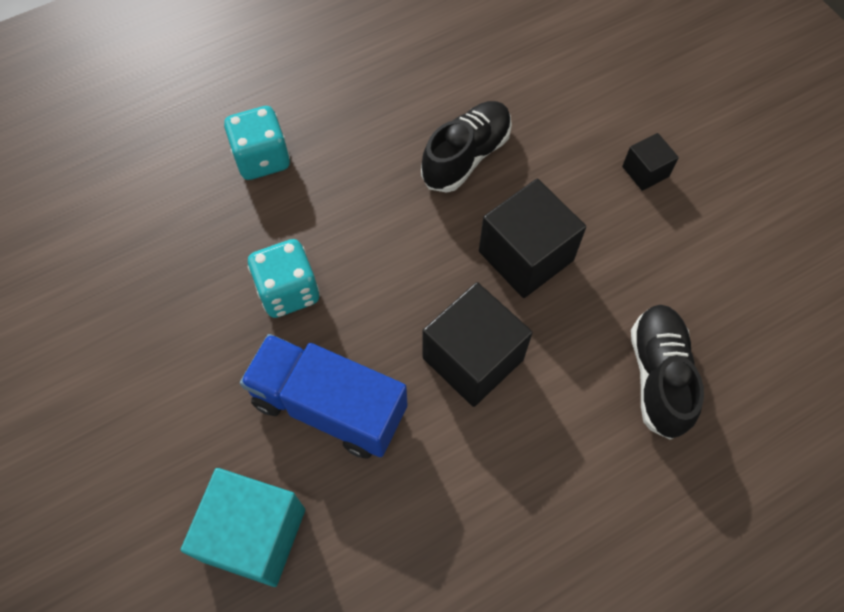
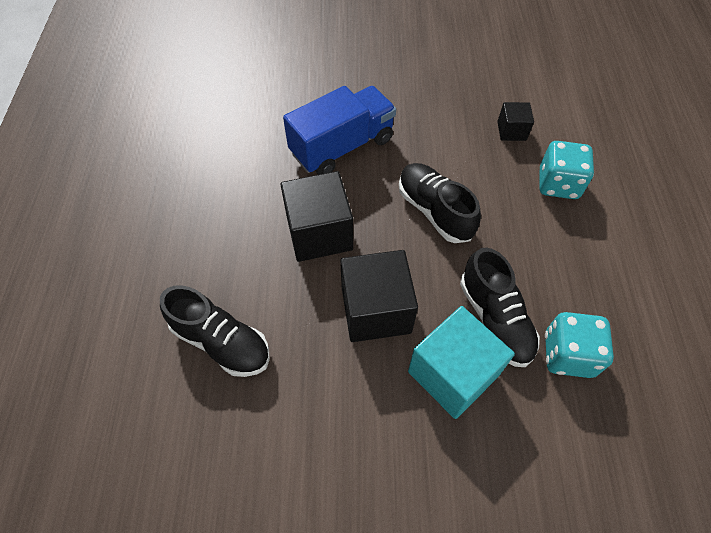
camera: 120 degrees right, 5 degrees down
turquoise cube [181,468,305,587] -> turquoise cube moved to [408,306,515,419]
turquoise dice [248,239,319,318] -> turquoise dice moved to [545,312,614,378]
black cube [622,133,679,191] -> black cube moved to [497,102,534,141]
none -> black shoe [399,163,481,243]

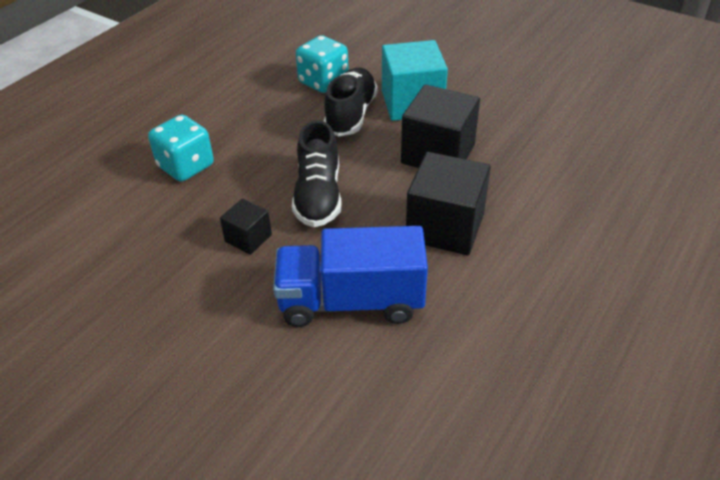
camera: 145 degrees left, 15 degrees down
black shoe [160,285,270,377] -> none
black cube [497,102,534,141] -> black cube moved to [220,198,272,255]

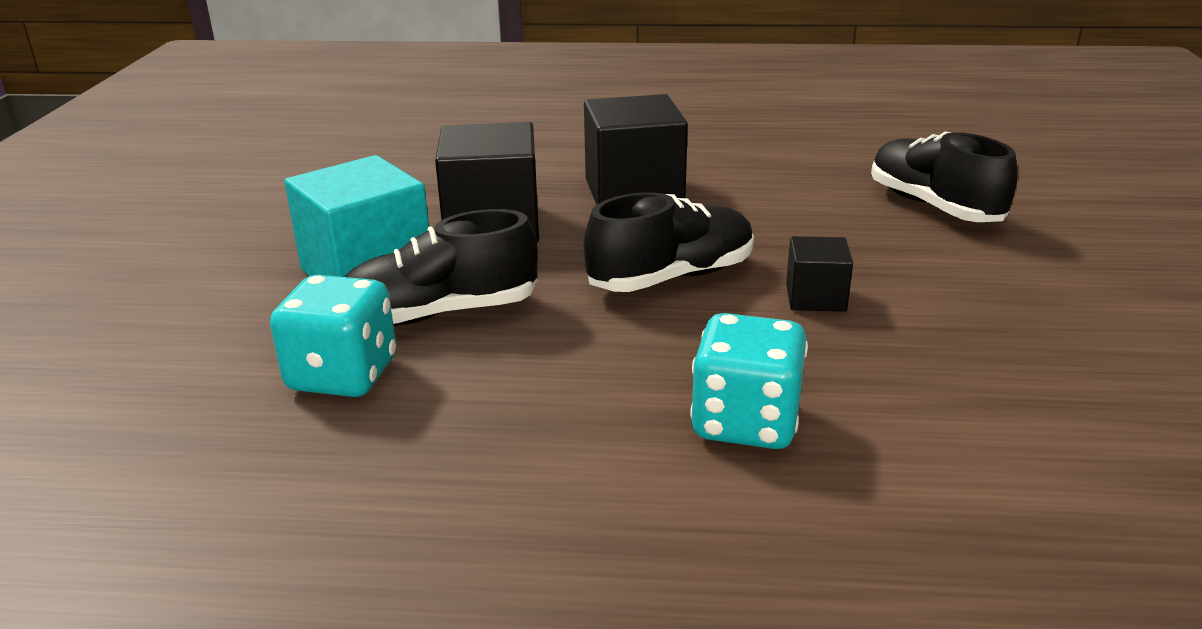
camera: 120 degrees left, 15 degrees down
blue truck [273,226,428,327] -> none
none -> black shoe [871,131,1018,222]

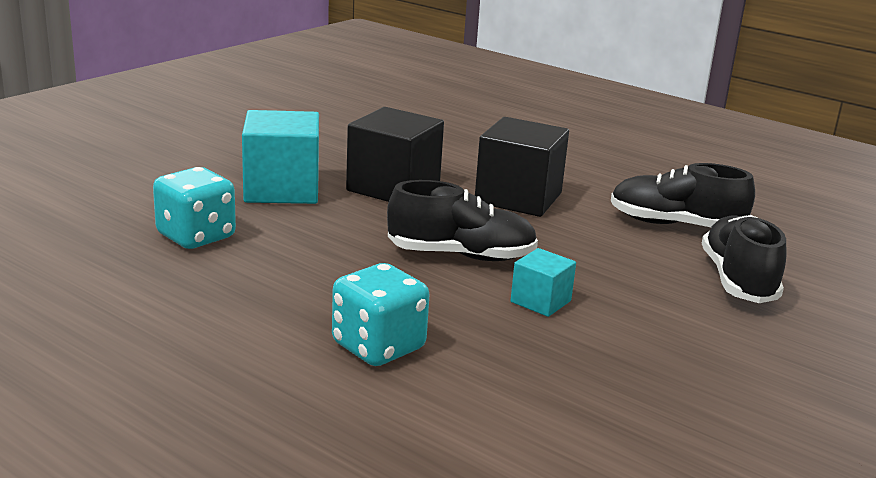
camera: 30 degrees right, 5 degrees down
black shoe [345,209,538,326] -> black shoe moved to [611,163,755,227]
black cube [786,236,853,312] -> turquoise cube [510,248,576,317]

